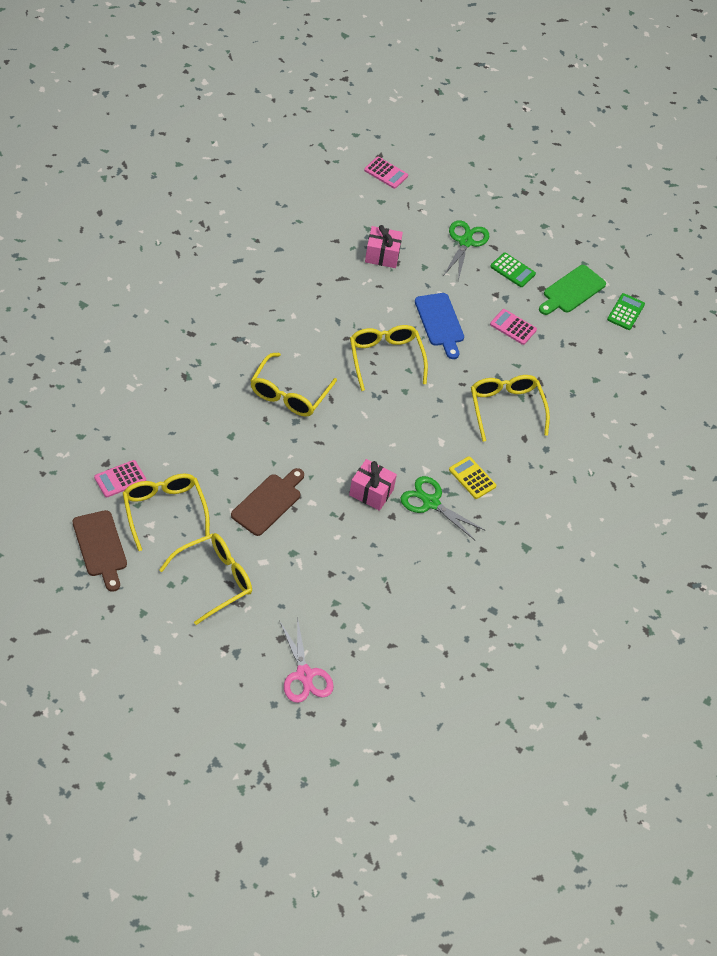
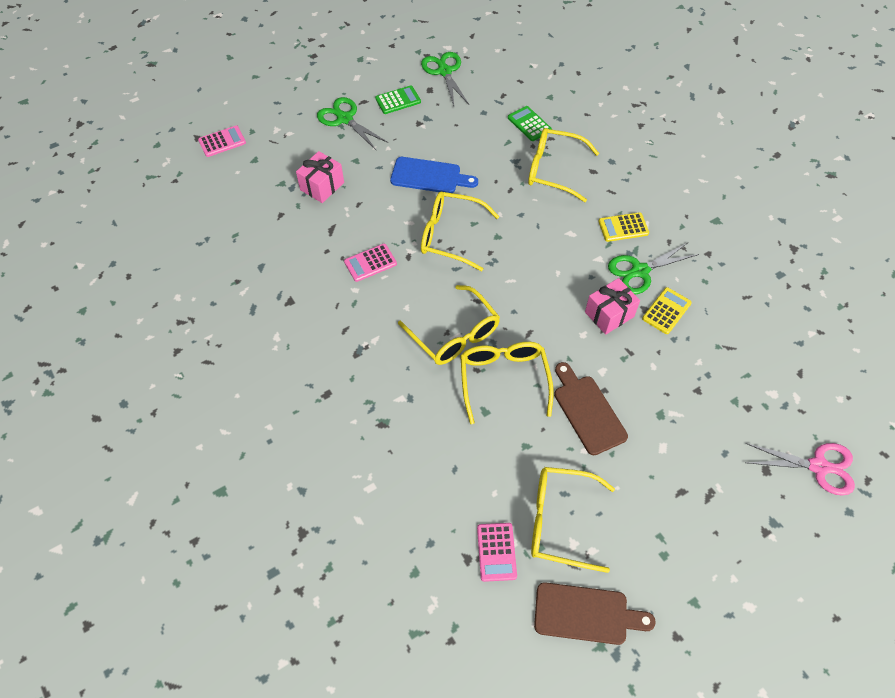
camera: 55 degrees left, 5 degrees up
yellow glasses [159,533,252,625] -> yellow glasses moved to [460,342,554,424]
pink calculator [490,309,537,345] -> pink calculator moved to [344,244,397,282]
green cutting board [539,265,606,315] -> green scissors [421,52,469,106]
green calculator [607,293,645,330] -> green calculator moved to [508,106,552,141]
none -> yellow calculator [642,287,692,334]

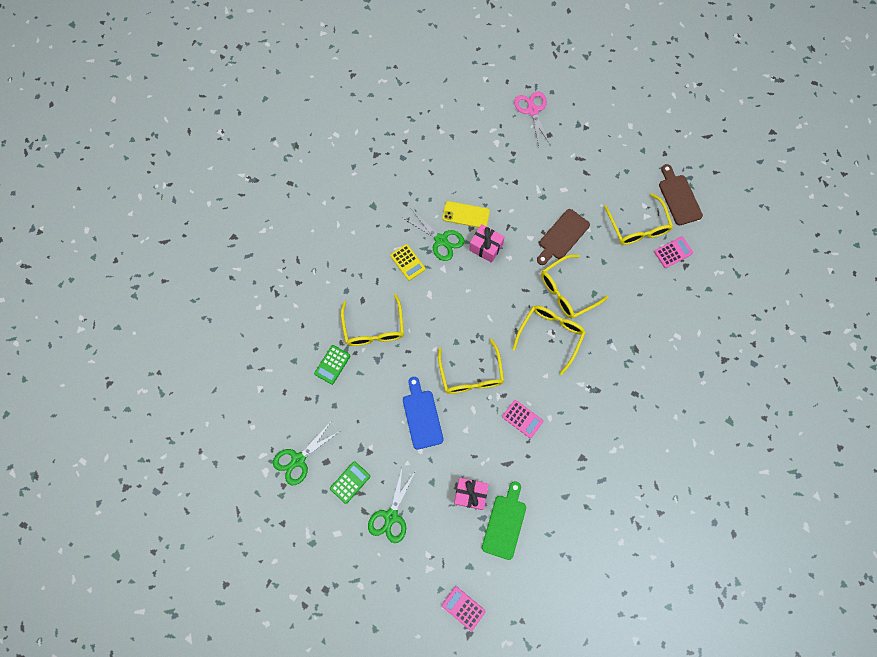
camera: 115 degrees left, 15 degrees up
green calculator [375,85,421,114] -> green calculator turned 90 degrees clockwise [330,461,371,504]
yellow calculator [642,287,692,334] -> yellow phone [442,201,490,228]
none -> green cutting board [482,481,526,560]

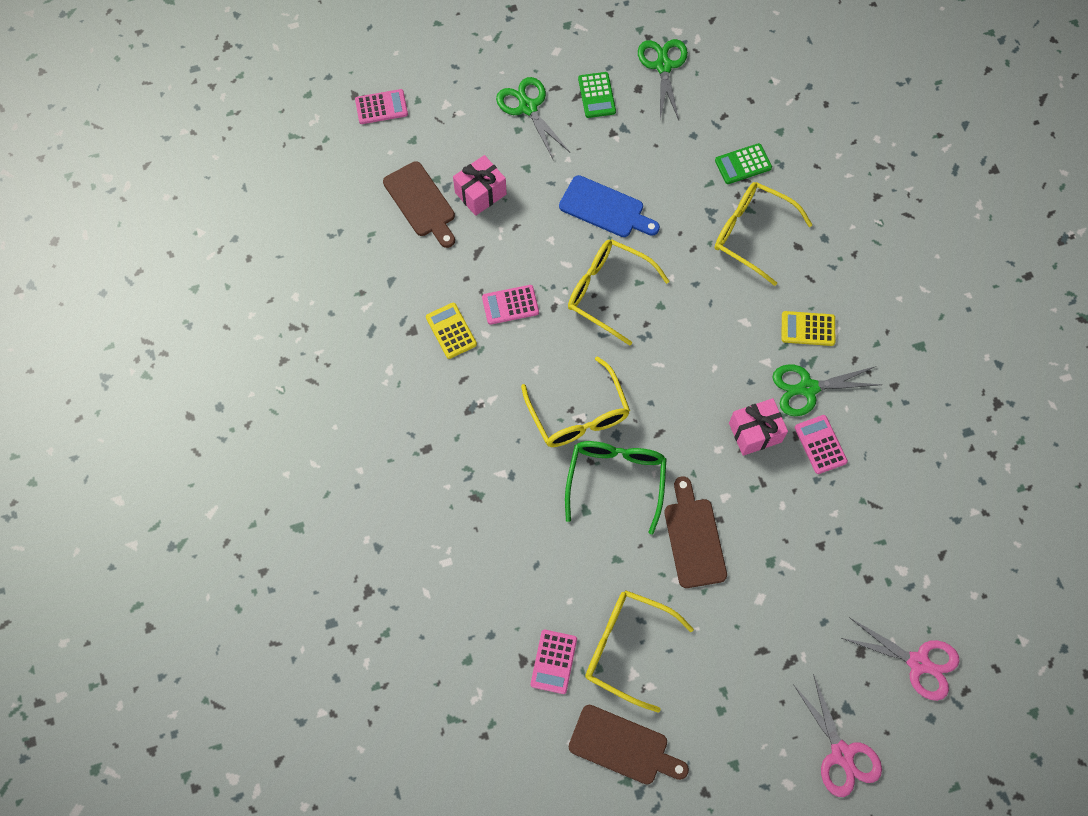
camera: 130 degrees right, 5 degrees down
green calculator [314,345,351,385] -> green calculator turned 90 degrees counterclockwise [715,143,772,184]
yellow phone [442,201,490,228] -> pink calculator [795,415,848,474]
green cutting board [482,481,526,560] -> brown cutting board [383,161,455,248]
yellow glasses [541,255,608,319] -> green glasses [565,441,667,535]
none -> yellow calculator [426,303,477,359]
none -> pink scissors [793,674,882,797]

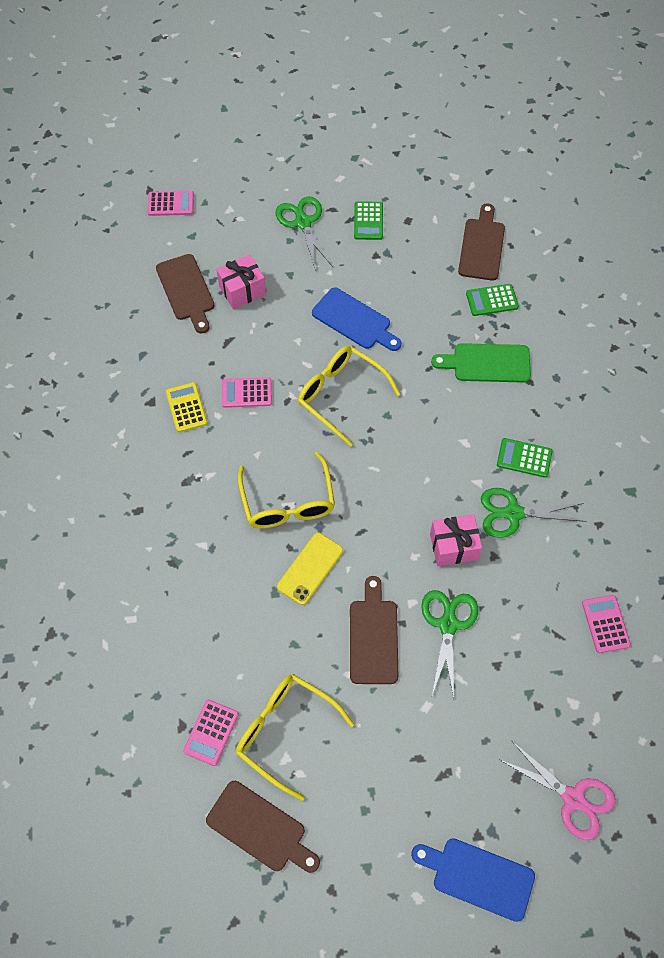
camera: 10 degrees right, 5 degrees down
green glasses [565,441,667,535] -> yellow phone [277,533,343,605]
green scissors [638,39,688,120] -> green scissors moved to [421,590,478,698]
yellow glasses [715,182,813,286] -> green cutting board [431,343,531,383]
yellow calculator [781,311,835,346] -> green calculator [497,438,553,478]
pink scissors [793,674,882,797] -> blue cutting board [411,838,535,922]
pink calculator [795,415,848,474] -> pink calculator moved to [582,595,631,653]
none -> brown cutting board [458,203,505,281]

